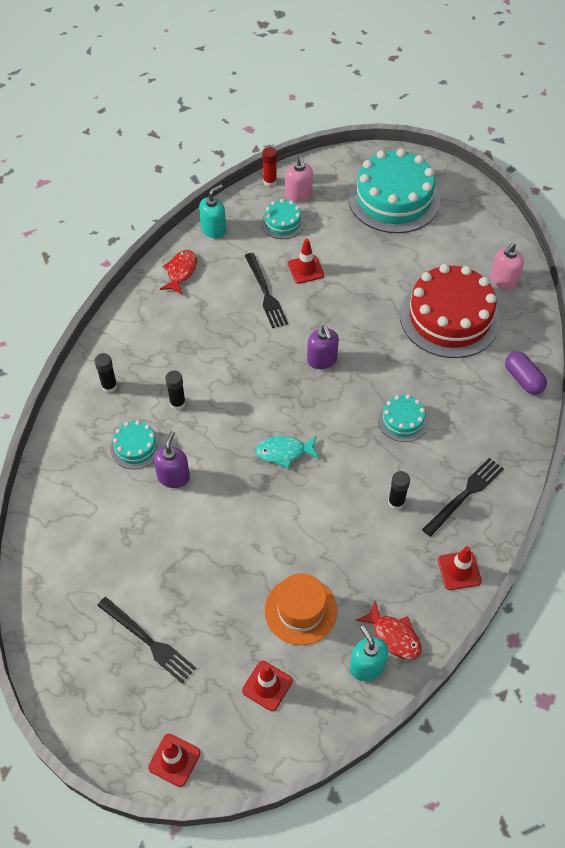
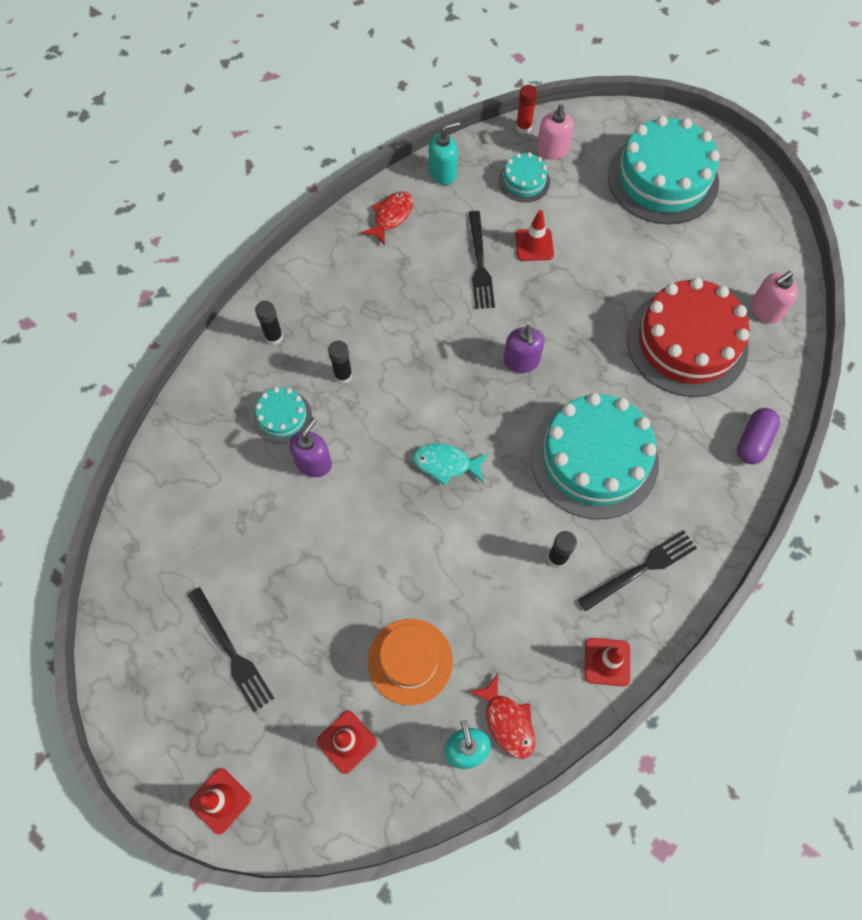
camera: 15 degrees right, 10 degrees up
turquoise cake [378,395,428,442] -> turquoise cake [530,393,659,520], size x2.13
purple capsule [505,351,547,395] -> purple capsule turned 45 degrees clockwise [737,408,780,464]

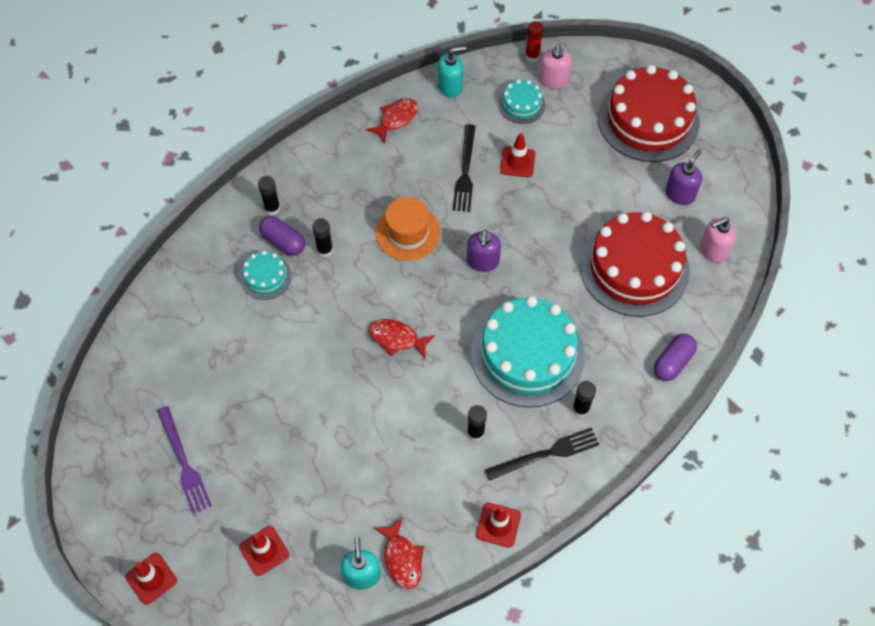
camera: 10 degrees right, 5 degrees down
black fork [188,587,274,712] -> purple fork [157,406,212,514]
purple soap dispenser [289,417,332,477] -> purple soap dispenser moved to [665,149,702,205]
orange hat [368,619,453,705] -> orange hat moved to [376,197,440,261]
turquoise fish [413,443,488,486] -> red fish [369,319,435,359]
turquoise cake [608,116,720,224] -> red cake [598,65,700,162]
none -> purple capsule [259,216,305,256]
none -> black glue stick [572,381,596,417]

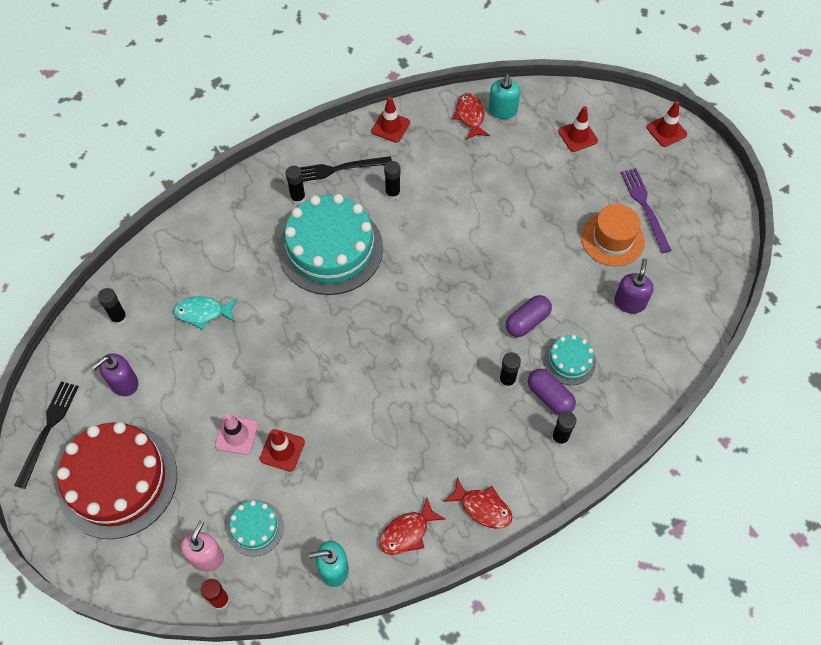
camera: 170 degrees left, 0 degrees up
red fish [369,319,435,359] -> red fish moved to [443,477,513,529]
orange hat [376,197,440,261] -> orange hat moved to [581,204,645,266]
black fork [453,124,476,212] -> black fork moved to [14,381,79,489]
purple soap dispenser [467,229,501,272] -> purple soap dispenser moved to [614,258,654,313]
red cake [580,211,690,317] -> turquoise fish [173,296,237,330]
purple capsule [654,334,697,381] -> purple capsule moved to [506,295,552,337]
pink soap dispenser [700,217,736,263] -> black glue stick [98,288,127,325]
none -> pink traffic cone [215,414,258,455]

